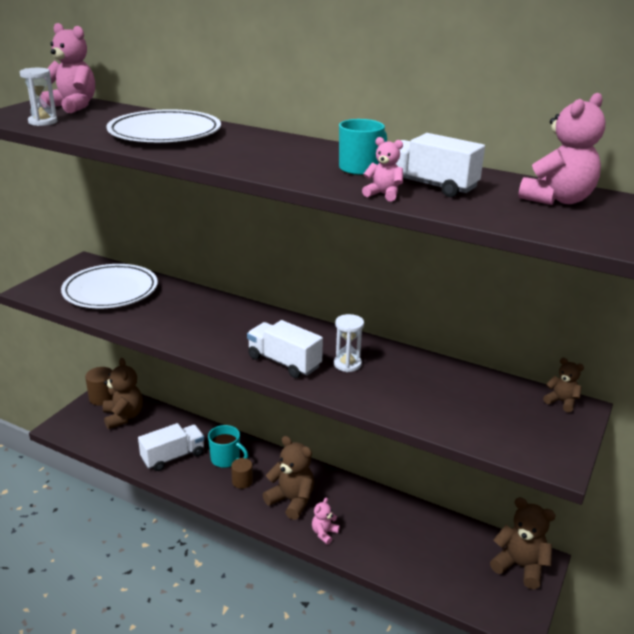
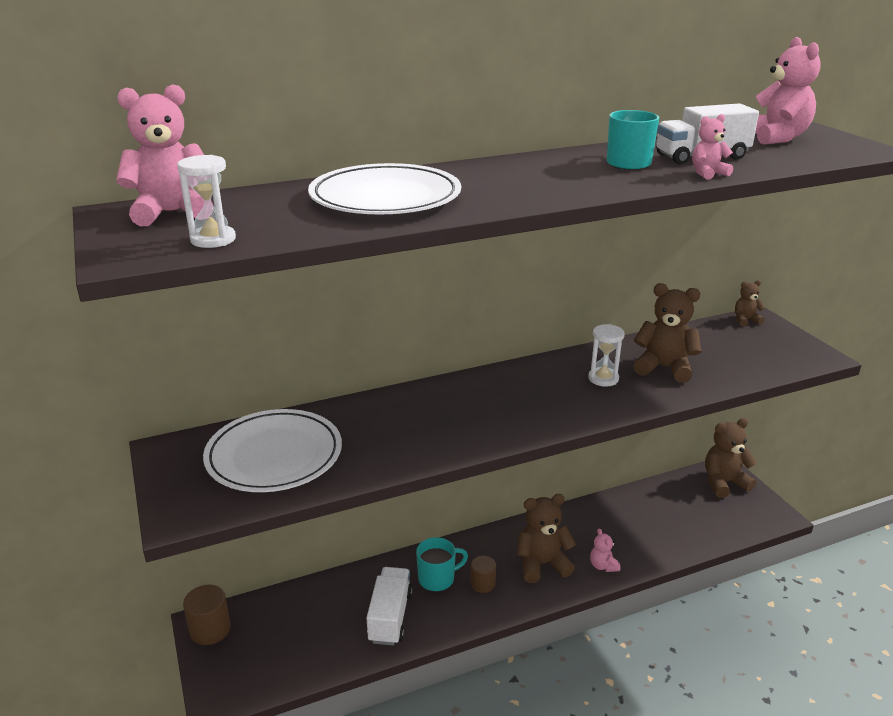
camera: 50 degrees left, 0 degrees up
brown teddy bear [103,358,143,429] -> brown teddy bear moved to [633,283,701,383]
white truck [247,320,323,378] -> none

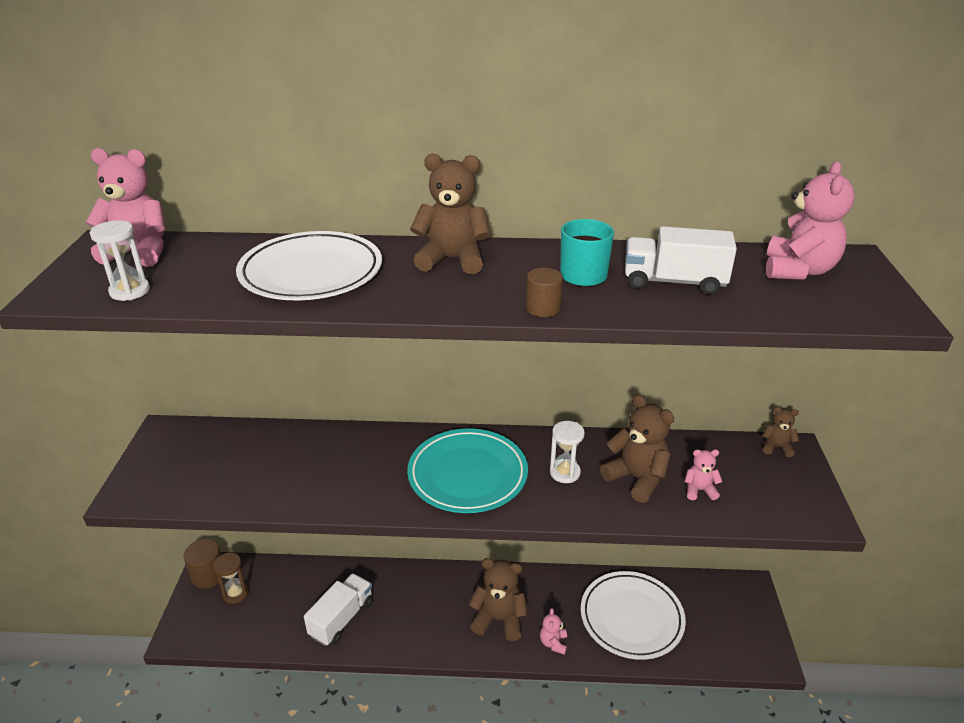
camera: 25 degrees right, 5 degrees up
white plate [203,409,342,492] -> white plate moved to [581,571,686,660]
turquoise mug [416,537,468,592] -> none
brown cylinder [471,556,496,593] -> brown cylinder moved to [526,268,563,317]
pink teddy bear [692,114,733,179] -> pink teddy bear moved to [684,449,723,500]
brown teddy bear [705,418,757,498] -> brown teddy bear moved to [410,153,490,274]
none -> brown hourglass [213,553,249,604]
none -> turquoise plate [407,428,528,513]

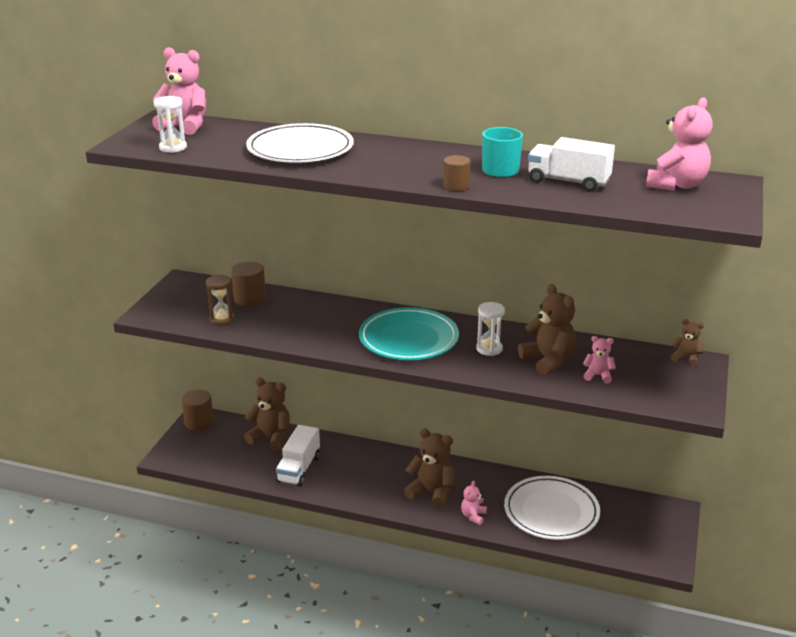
camera: 15 degrees right, 5 degrees down
brown hourglass [213,553,249,604] -> brown hourglass moved to [206,274,235,326]
white truck [304,573,373,646] -> white truck turned 150 degrees clockwise [276,425,320,487]
brown teddy bear [410,153,490,274] -> brown teddy bear moved to [244,378,290,451]
none -> brown cylinder [231,261,266,306]

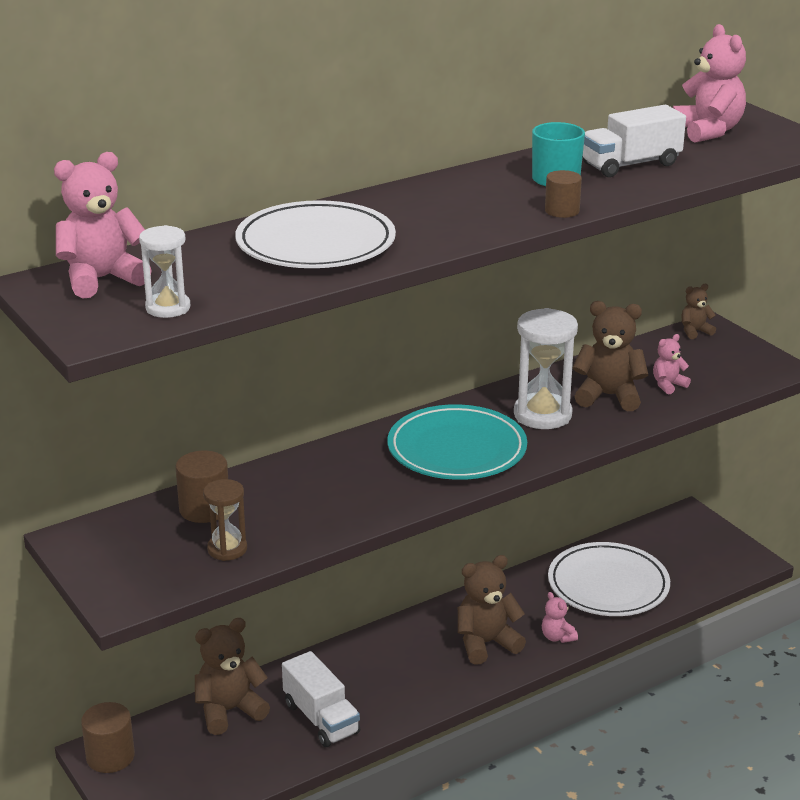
camera: 50 degrees left, 0 degrees up
white hourglass [476,302,505,356] -> white hourglass [514,308,578,429], size x1.68

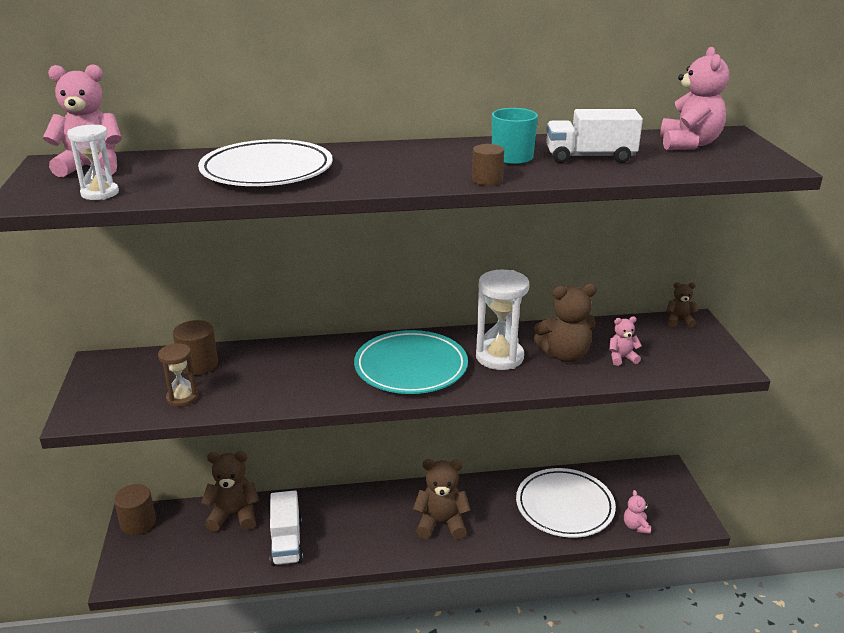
camera: 25 degrees right, 0 degrees up
pink teddy bear [542,592,578,643] -> pink teddy bear moved to [624,490,651,534]
brown teddy bear [573,301,648,411] -> brown teddy bear turned 135 degrees clockwise [534,284,597,362]

